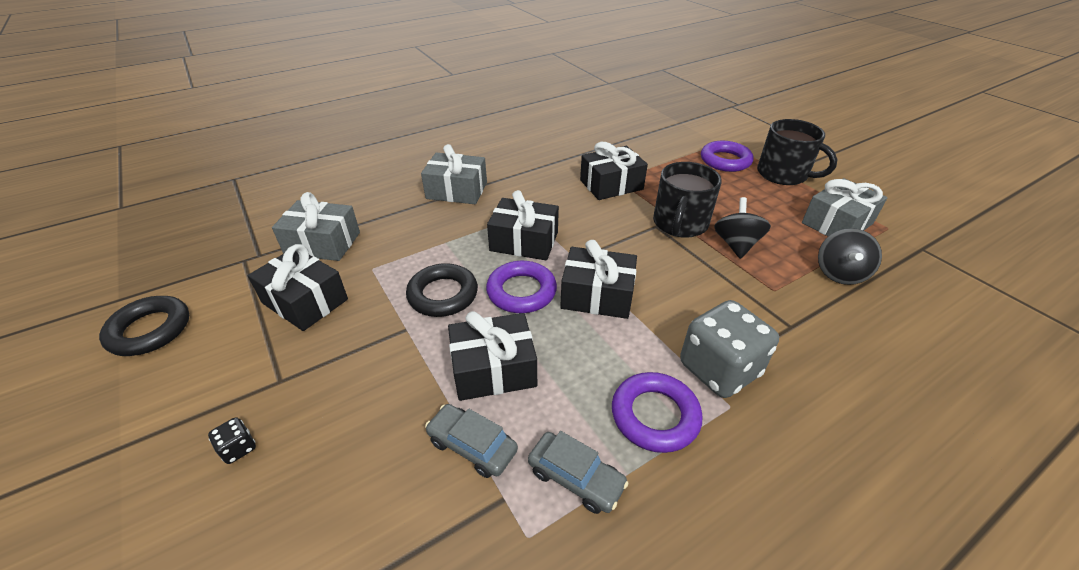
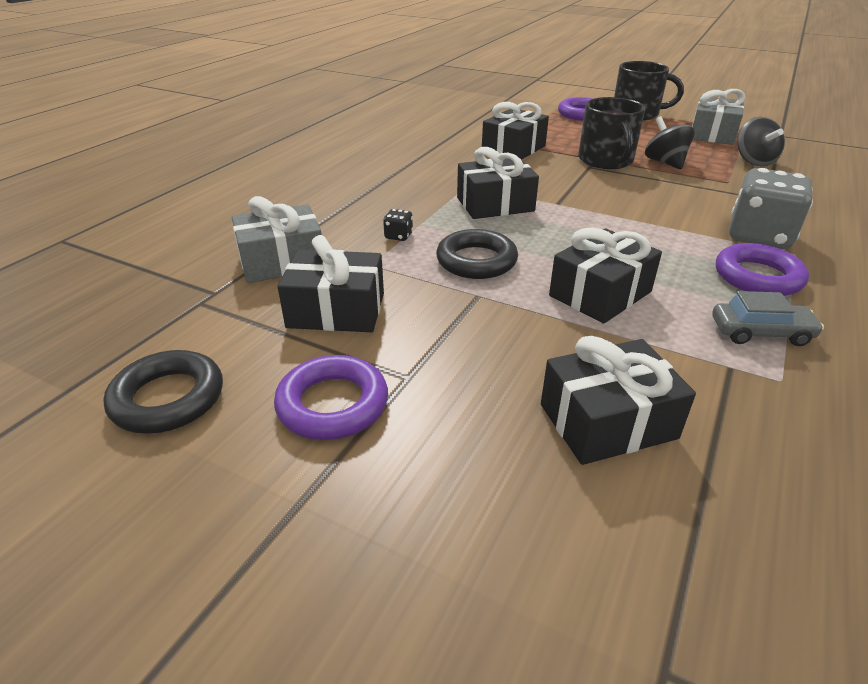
camera: 30 degrees left, 5 degrees down
black dice [208,417,256,464] -> black dice moved to [383,209,413,241]
grey gift [421,144,487,204] -> none
grey car [425,404,518,478] -> none
purple ring [486,261,557,313] -> purple ring moved to [274,355,388,440]
black gift [560,240,637,319] -> black gift moved to [541,336,696,465]

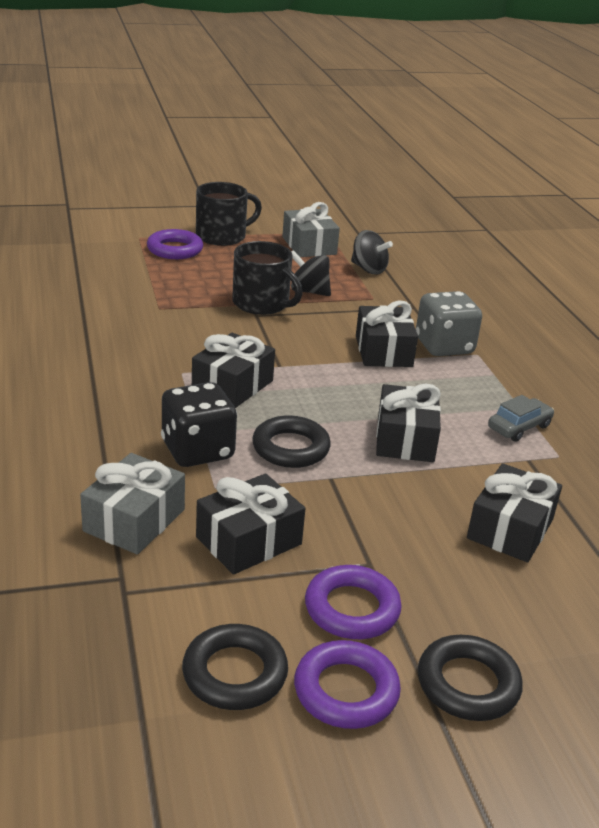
camera: 45 degrees left, 5 degrees down
black dice [383,209,413,241] -> black dice [161,382,237,467], size x2.45
black gift [482,102,549,160] -> black gift moved to [356,300,418,367]
purple ring [716,243,809,296] -> purple ring moved to [294,640,401,729]
none -> black ring [418,635,523,721]

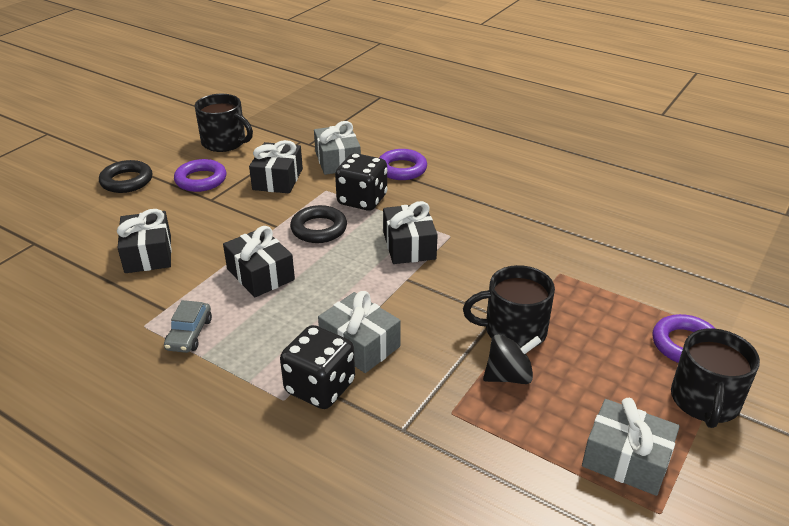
camera: 140 degrees right, 5 degrees up
black ring [182,624,288,710] -> black mug [195,94,253,152]
purple ring [294,640,401,729] -> purple ring moved to [379,149,427,180]
black spinning top [351,230,393,275] -> none
black gift [356,300,418,367] -> grey gift [318,291,401,373]
grey dice [416,291,482,356] -> black dice [280,325,355,409]

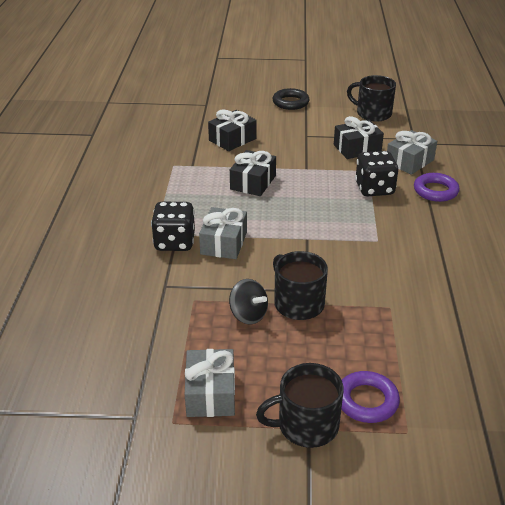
camera: 60 degrees right, 0 degrees up
grey car [164,300,212,353] -> none
purple ring [174,159,226,192] -> none
black mug [195,94,253,152] -> black mug turned 120 degrees clockwise [347,75,396,122]
black ring [290,205,347,243] -> none
black gift [383,201,438,264] -> none

